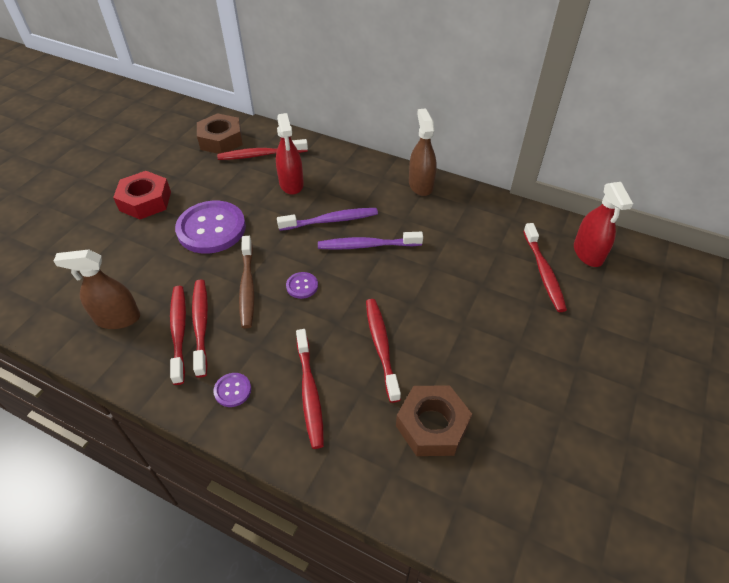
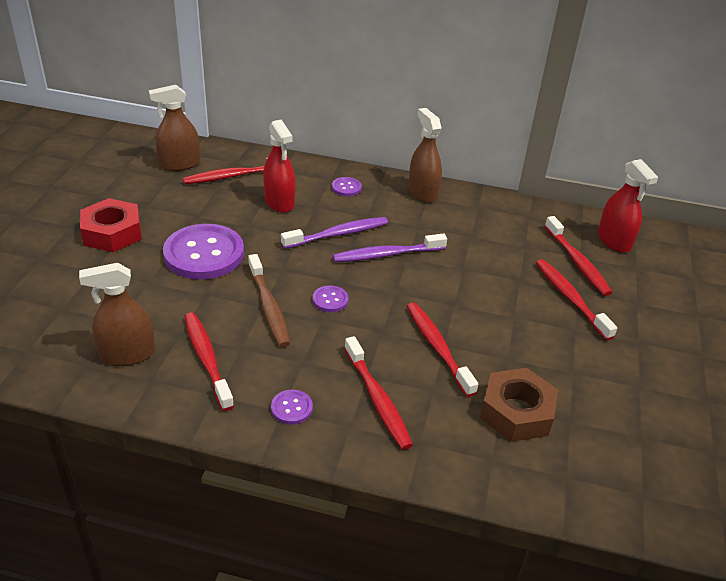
camera: 15 degrees left, 10 degrees down
red toothbrush [192,280,208,377] -> red toothbrush moved to [536,259,617,340]
brown nut [197,113,243,154] -> brown spray bottle [149,85,200,171]
none -> purple button [332,177,362,196]

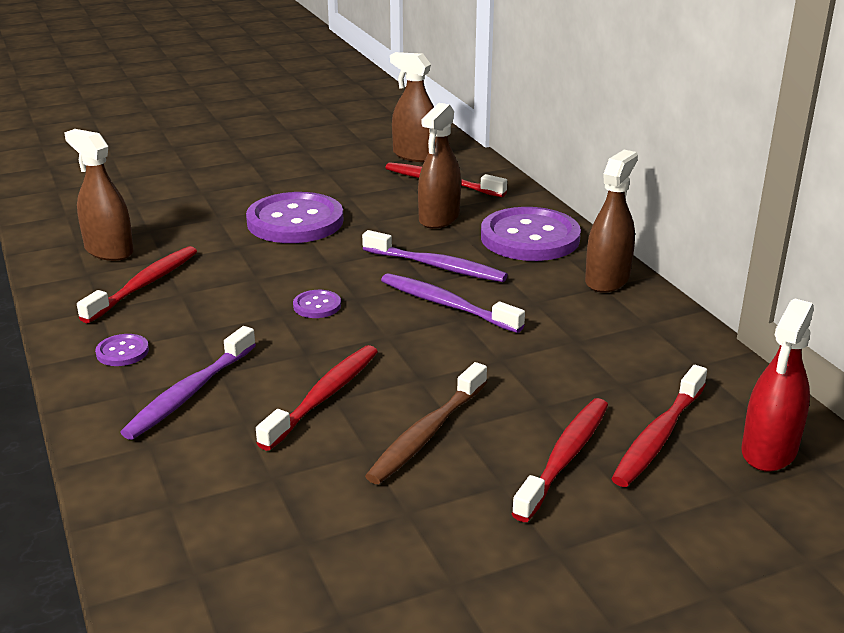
camera: 55 degrees right, 10 degrees down
red nut [80,198,142,252] -> none
brown toothbrush [248,254,290,347] -> brown toothbrush moved to [365,362,487,484]
red spray bottle [263,119,295,213] -> brown spray bottle [418,103,461,229]
purple button [332,177,362,196] -> purple button [481,207,581,261], size x2.33
red toothbrush [344,336,413,450] -> purple toothbrush [120,326,256,440]
brown nut [480,368,558,442] -> none

